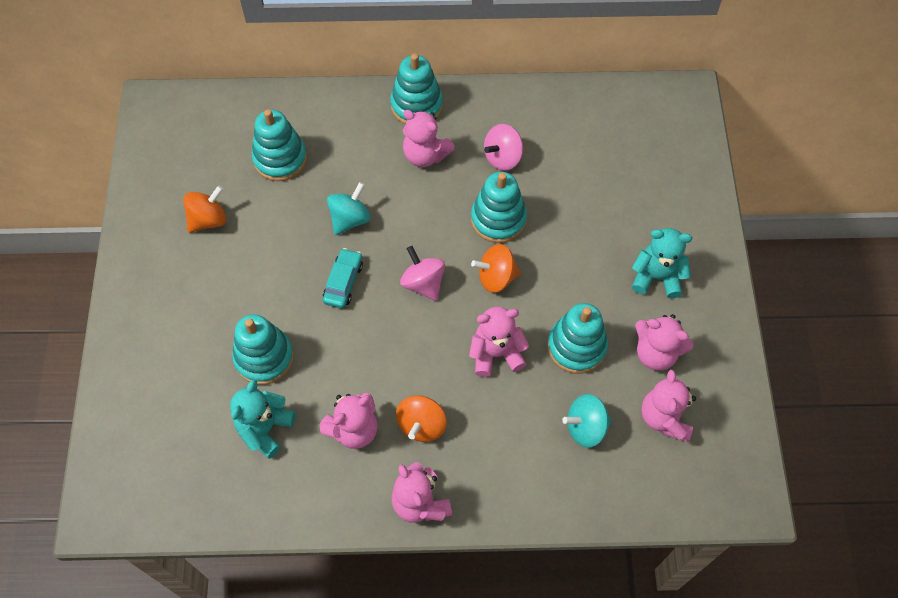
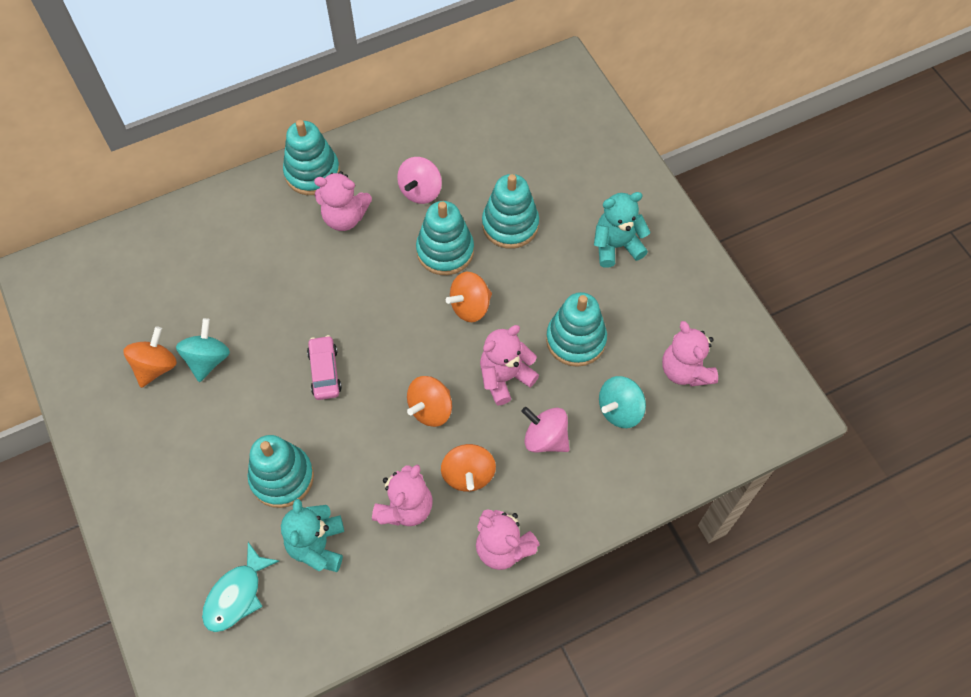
camera: 25 degrees left, 0 degrees up
turquoise stacking toy [252,109,307,181] -> turquoise stacking toy moved to [482,174,539,249]
turquoise car [323,248,363,308] -> pink car [307,335,342,400]
turquoise spinning top [327,182,371,235] -> turquoise spinning top moved to [176,318,230,382]
pink spinning top [400,246,445,301] -> pink spinning top moved to [521,407,570,453]
pink teddy bear [635,314,693,370] -> none
none -> turquoise fish [202,542,279,632]
none -> orange spinning top [407,376,452,427]

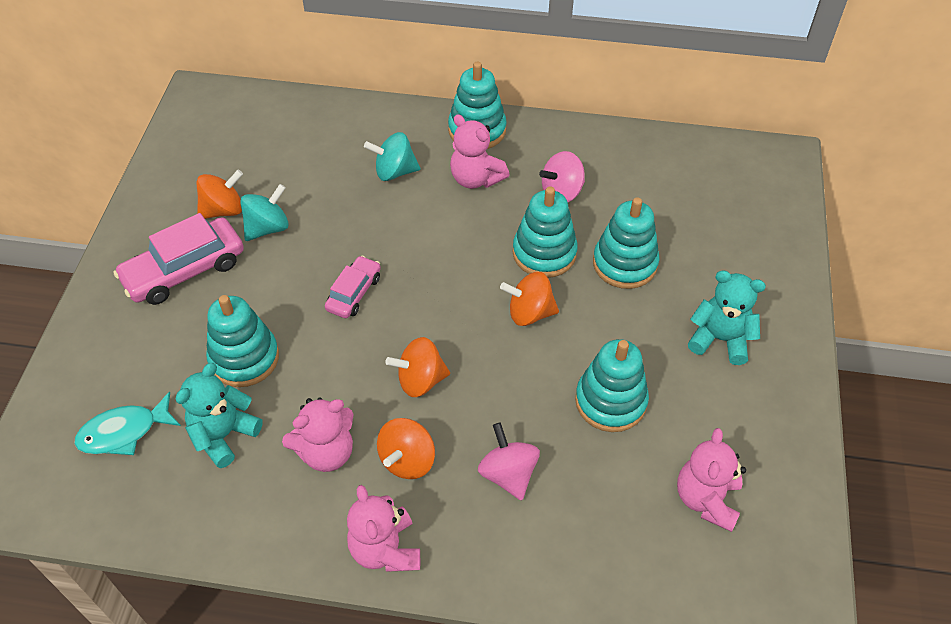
camera: 35 degrees right, 10 degrees down
pink teddy bear [480,325,539,405] -> none
turquoise spinning top [599,376,646,428] -> turquoise spinning top moved to [364,132,420,181]
none -> pink car [113,213,244,305]

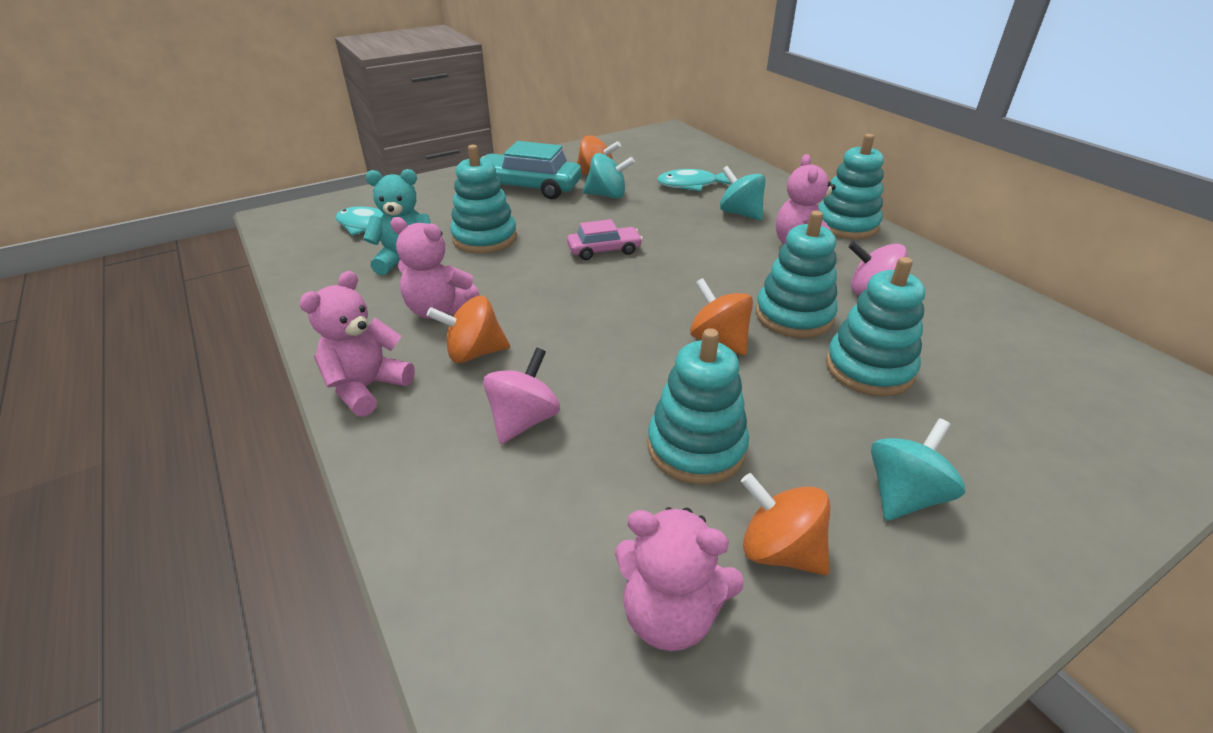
camera: 50 degrees right, 15 degrees down
pink car [113,213,244,305] -> turquoise car [482,141,581,199]
orange spinning top [385,337,450,397] -> orange spinning top moved to [741,473,830,575]
pink teddy bear [677,428,746,532] -> pink teddy bear turned 135 degrees counterclockwise [615,507,744,651]
turquoise teddy bear [688,270,766,365] -> turquoise spinning top [871,418,965,521]
none -> turquoise fish [657,169,732,191]

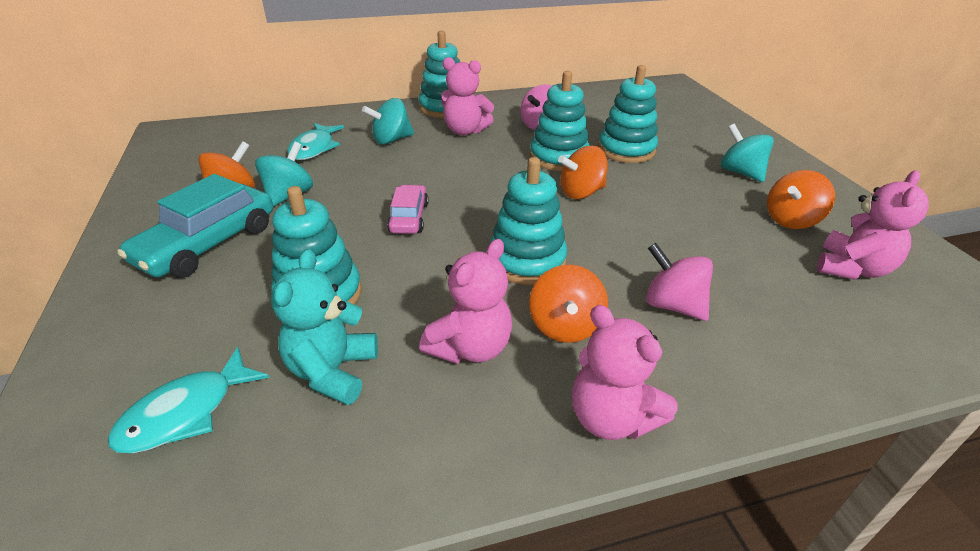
camera: 75 degrees left, 0 degrees up
turquoise stacking toy [647,328,749,484] -> turquoise stacking toy moved to [489,157,567,285]

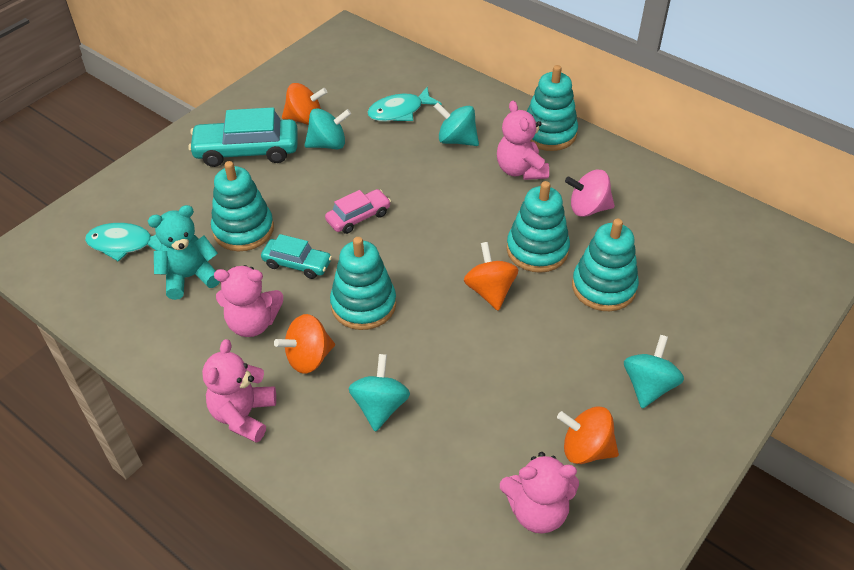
camera: 55 degrees right, 10 degrees up
orange spinning top [558,146,608,199] -> orange spinning top turned 45 degrees clockwise [464,242,519,311]
pink spinning top [646,243,713,321] -> turquoise spinning top [348,354,410,432]
none -> turquoise car [261,234,332,279]

